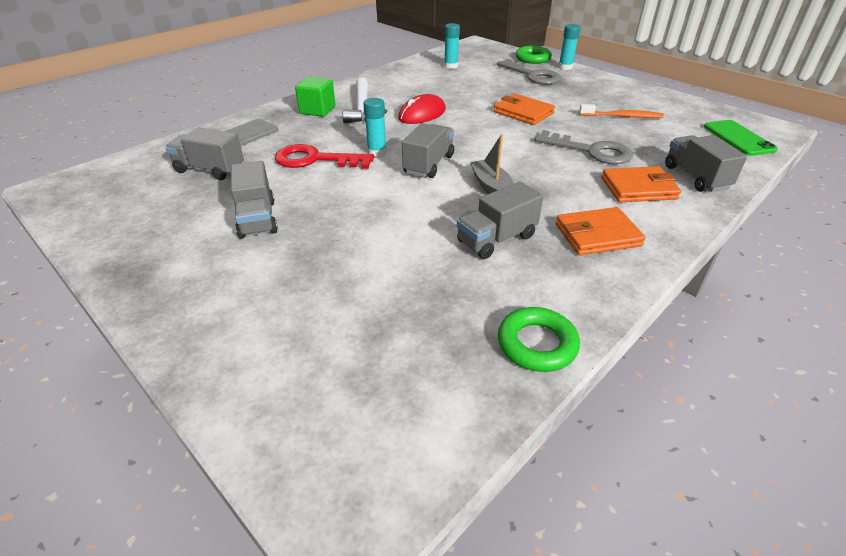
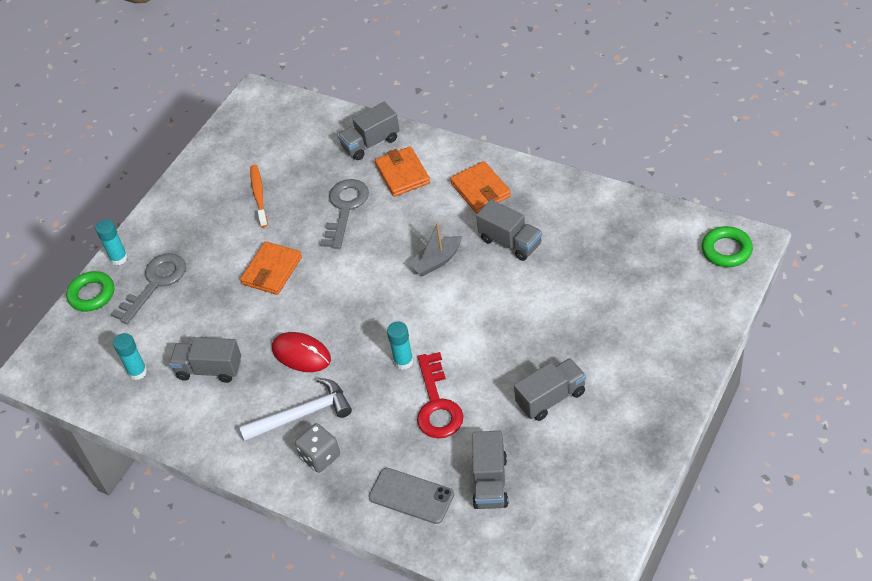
camera: 100 degrees left, 10 degrees up
green cube [295,77,336,117] -> grey dice [295,423,340,473]
grey truck [402,123,454,178] -> grey truck moved to [169,337,241,383]
green ring [498,307,580,372] -> green ring moved to [702,226,753,267]
green phone [704,120,778,156] -> none

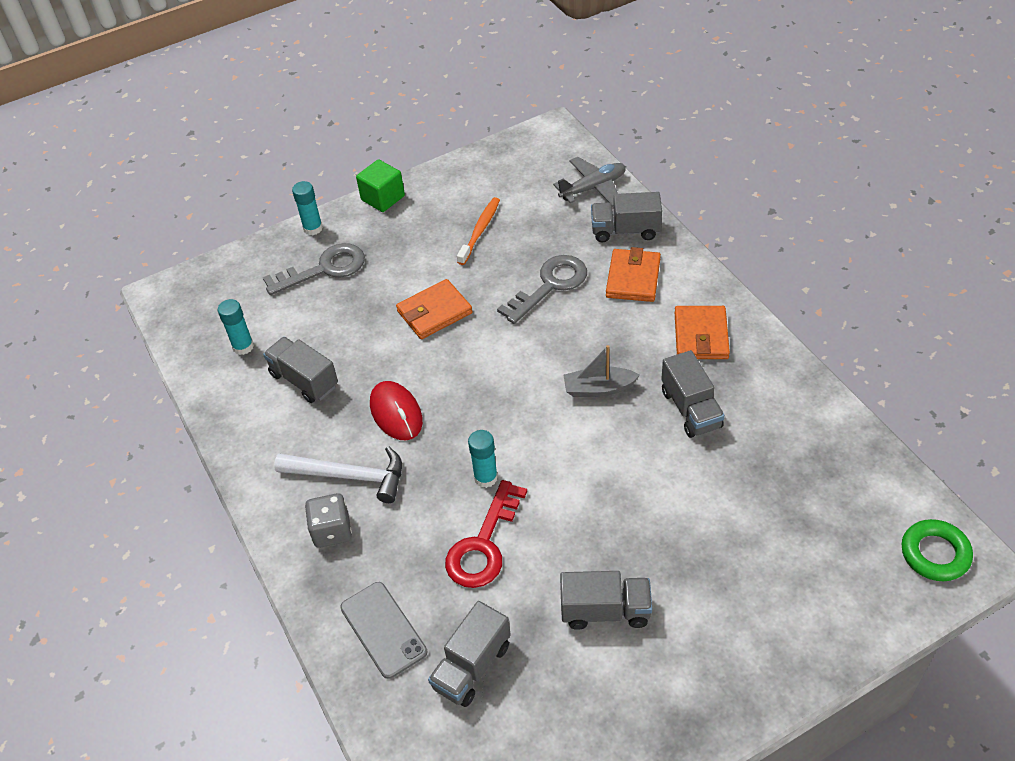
camera: 30 degrees right, 0 degrees up
green ring [66,271,114,312] -> none
none -> green cube [356,159,405,212]
none -> grey plane [553,157,626,206]

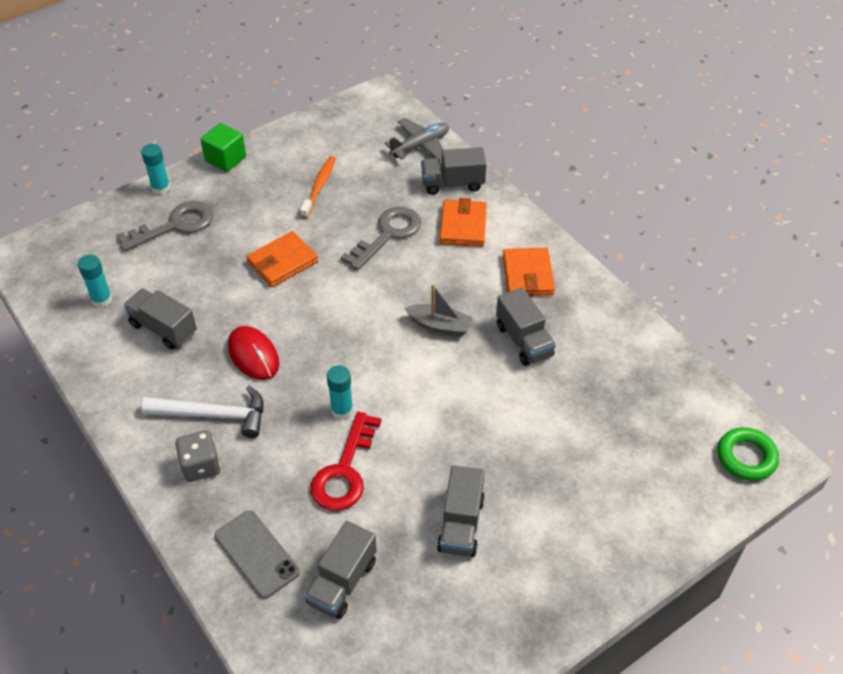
camera: 10 degrees left, 0 degrees up
grey truck [560,571,652,630] -> grey truck turned 105 degrees clockwise [437,465,485,557]
grey boat [563,345,640,397] -> grey boat turned 150 degrees counterclockwise [405,284,473,336]

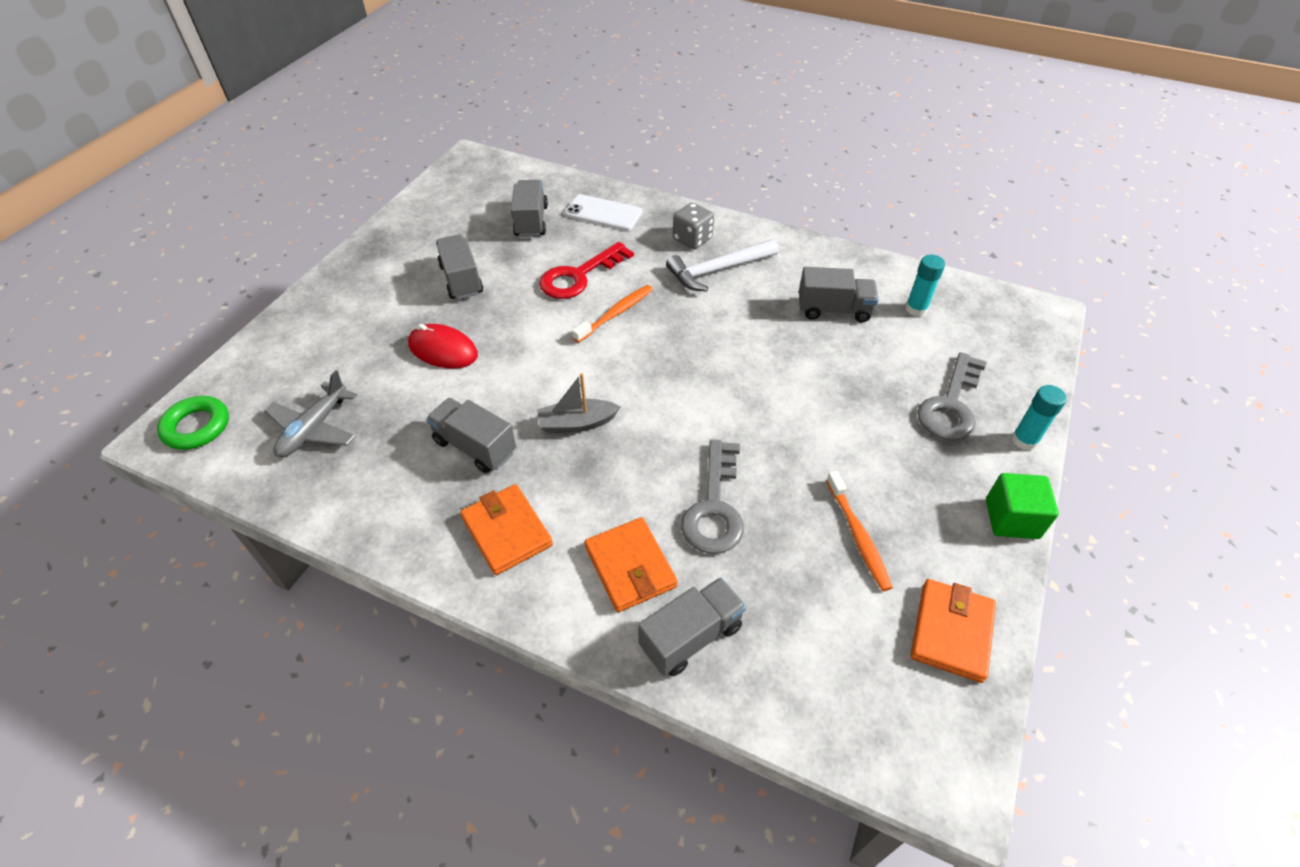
camera: 150 degrees right, 0 degrees up
grey phone [215,510,300,599] -> white phone [565,194,642,231]
red mouse [228,326,279,380] -> red mouse moved to [408,324,478,369]
orange wallet [246,231,318,287] -> orange wallet moved to [910,579,996,683]
red key [310,412,381,511] -> red key turned 120 degrees counterclockwise [539,242,634,299]
turquoise glue stick [327,365,353,420] -> orange toothbrush [572,285,653,343]
grey plane [384,118,449,161] -> grey plane moved to [264,370,357,457]

